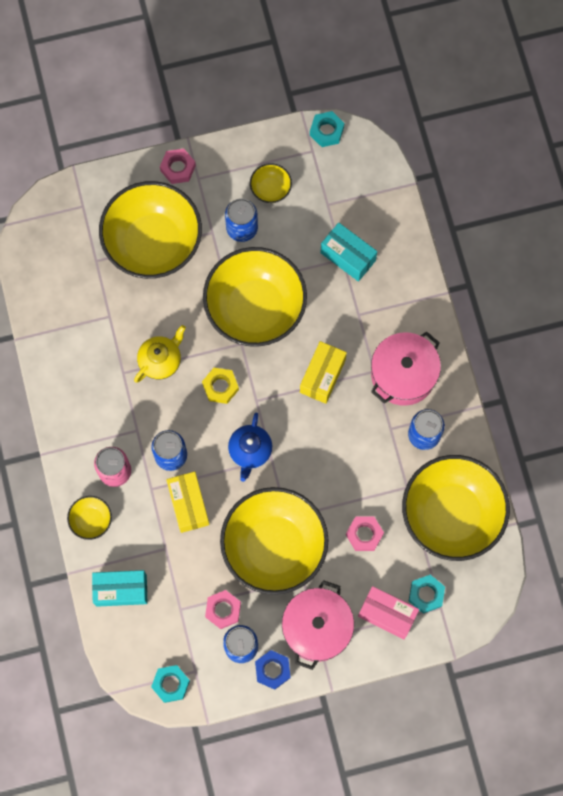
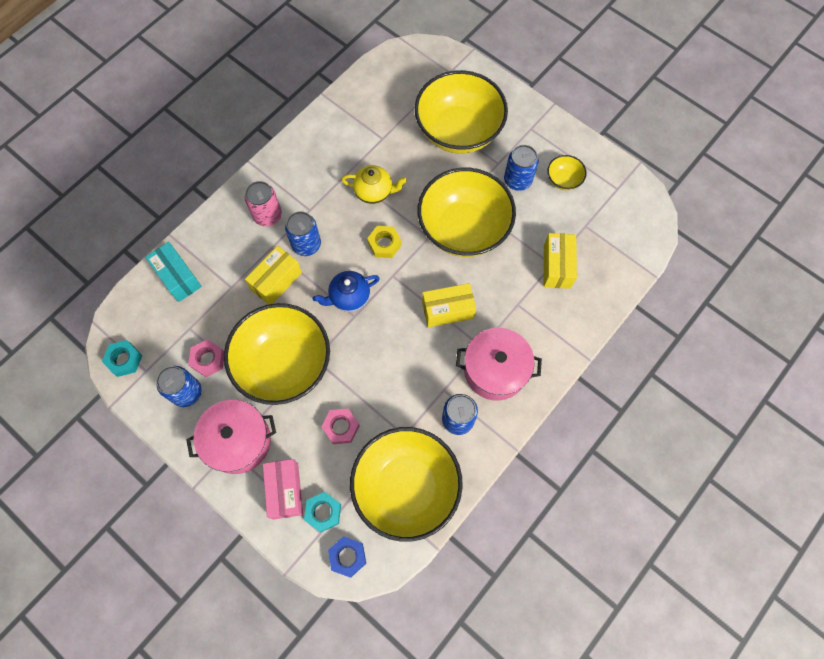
camera: 55 degrees right, 5 degrees down
yellow bowl [67,496,112,540] -> none
pink nut [160,149,196,184] -> none
blue nut [255,650,291,690] -> blue nut moved to [328,536,366,577]
turquoise nut [310,111,345,147] -> none
turquoise box [320,223,377,282] -> yellow box [544,233,577,289]

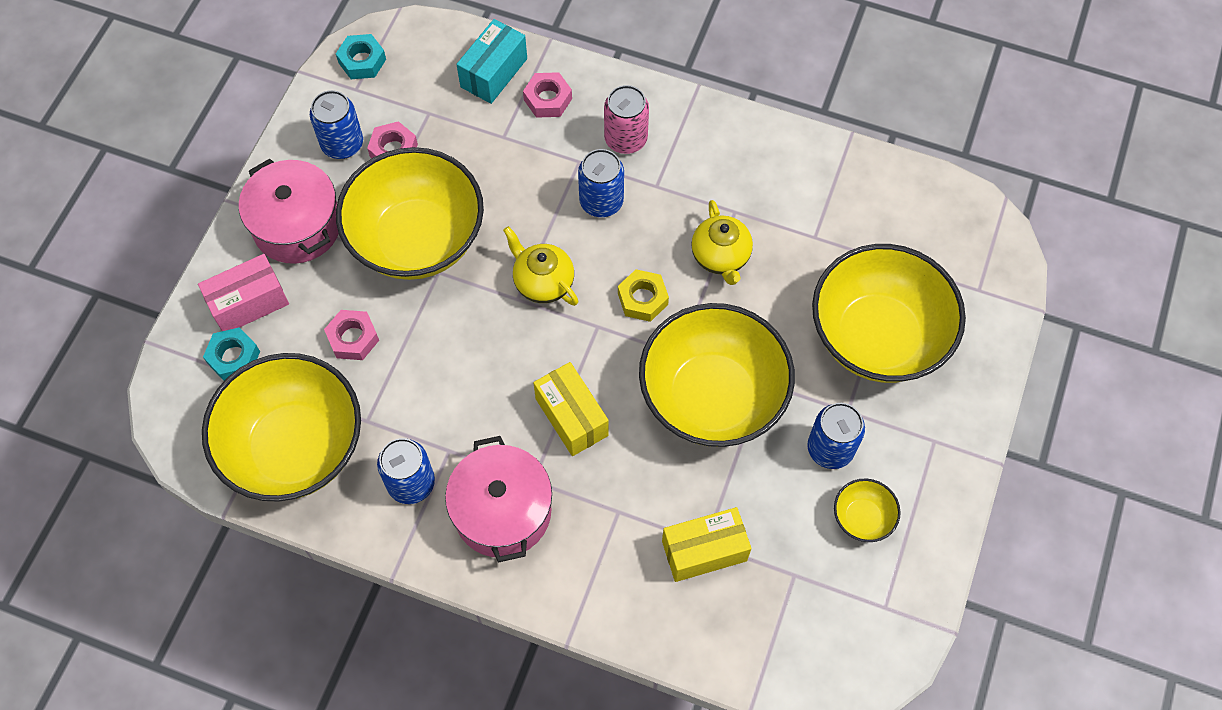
camera: 70 degrees right, 5 degrees down
yellow box [245,246,302,304] -> none
blue teapot [313,271,380,312] -> yellow teapot [503,226,578,306]
blue nut [328,536,366,577] -> none
none -> pink nut [523,72,572,118]

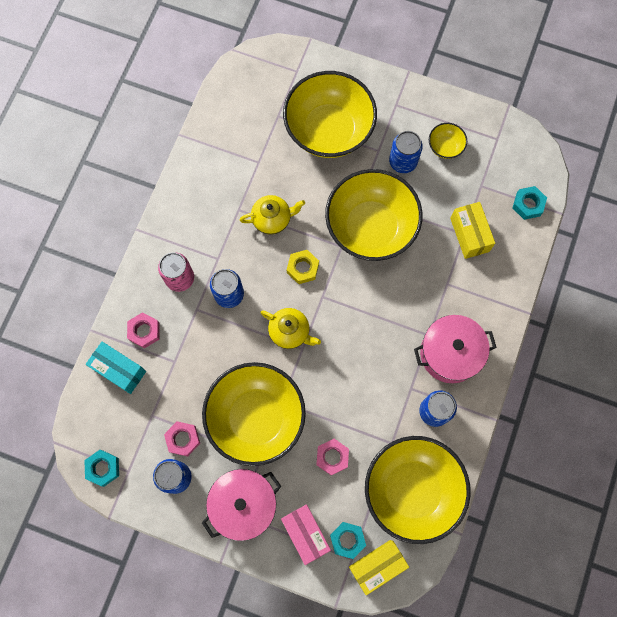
camera: 90 degrees left, 10 degrees up
yellow teapot [503,226,578,306] -> yellow teapot turned 105 degrees counterclockwise [260,308,321,349]
yellow box [533,362,609,456] -> yellow box moved to [349,540,409,595]
none -> turquoise nut [512,186,547,220]

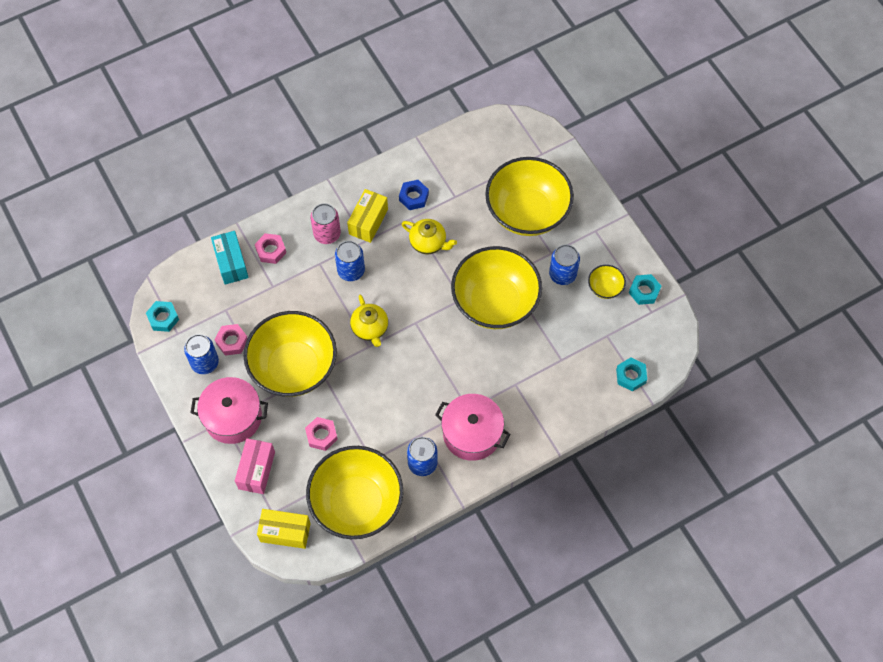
camera: 40 degrees right, 10 degrees down
yellow nut [287,250,319,284] -> none
turquoise nut [330,522,366,559] -> turquoise nut moved to [629,274,661,305]
yellow box [450,202,495,259] -> yellow box moved to [347,189,388,243]
none -> blue nut [399,180,429,210]

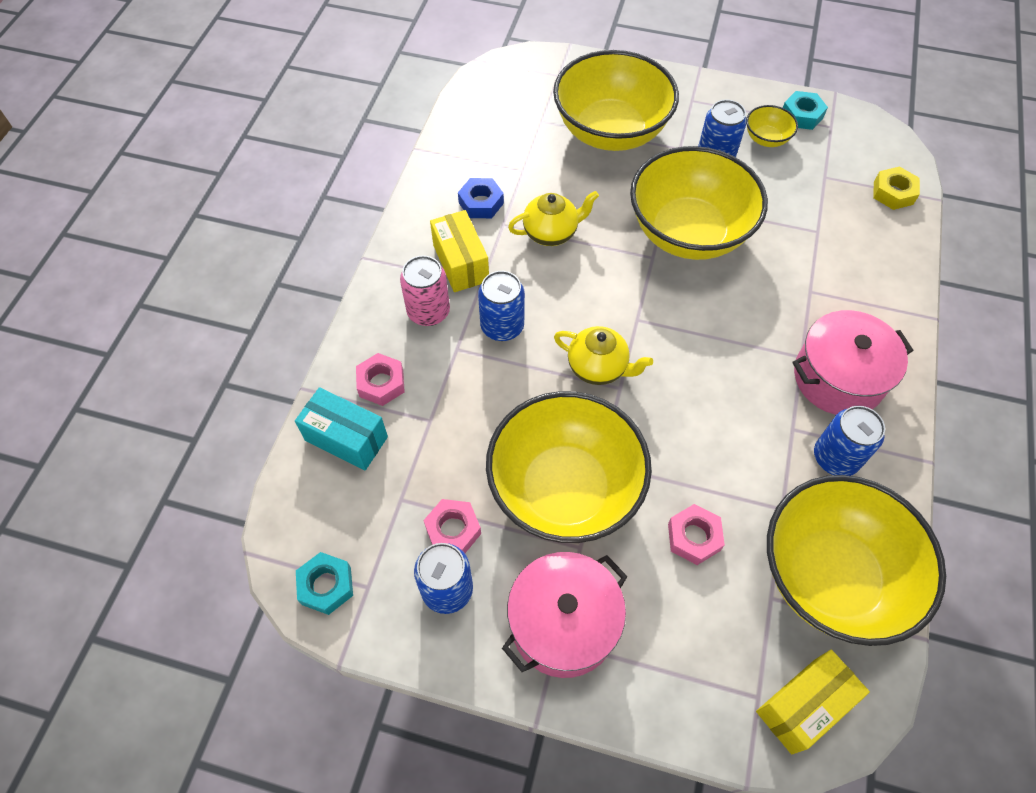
camera: 45 degrees left, 5 degrees down
pink box [235,438,275,494] -> none
turquoise nut [616,358,647,392] -> yellow nut [873,166,920,210]

